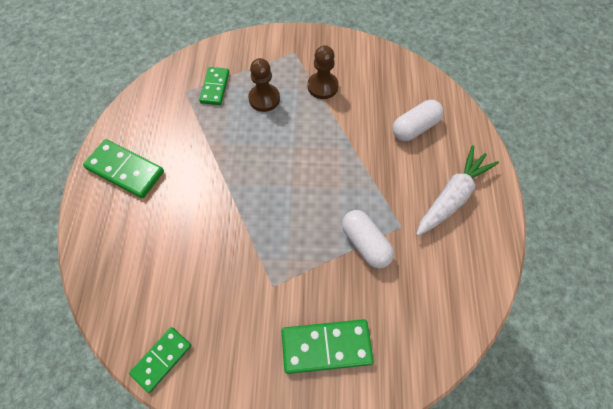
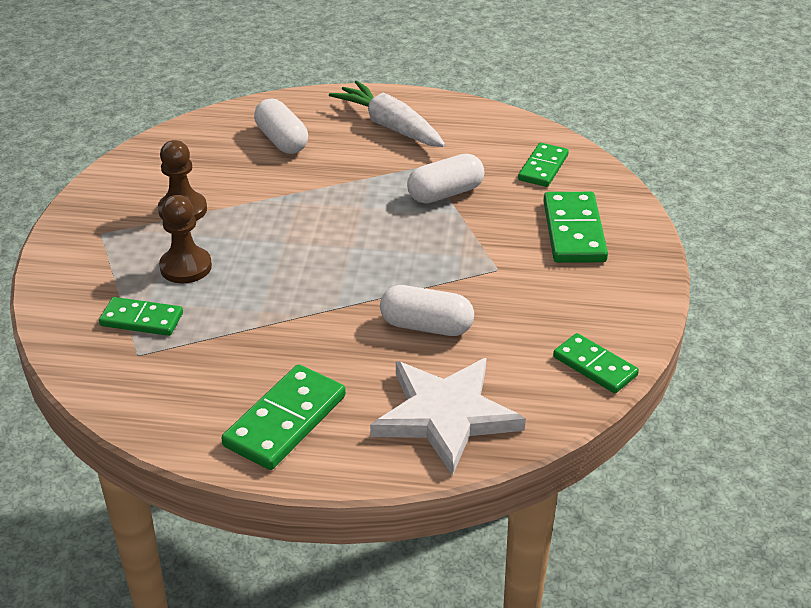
camera: 85 degrees left, 25 degrees down
none -> white star [370,358,526,476]
none -> white capsule [380,285,474,336]
none -> green domino [518,143,569,187]

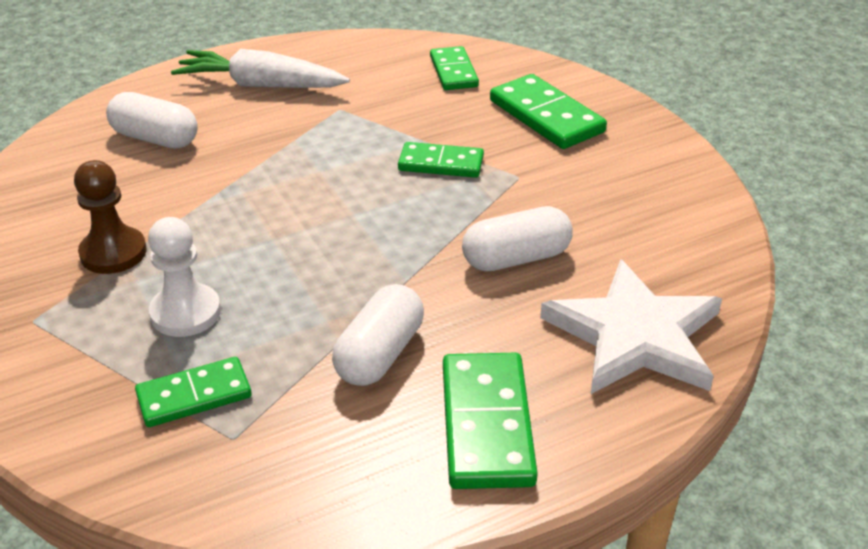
camera: 35 degrees left, 0 degrees up
brown pawn [159,195,212,283] -> white pawn [148,217,221,337]
white capsule [407,154,484,203] -> white capsule moved to [332,284,424,386]
green domino [553,333,639,393] -> green domino moved to [398,142,484,178]

